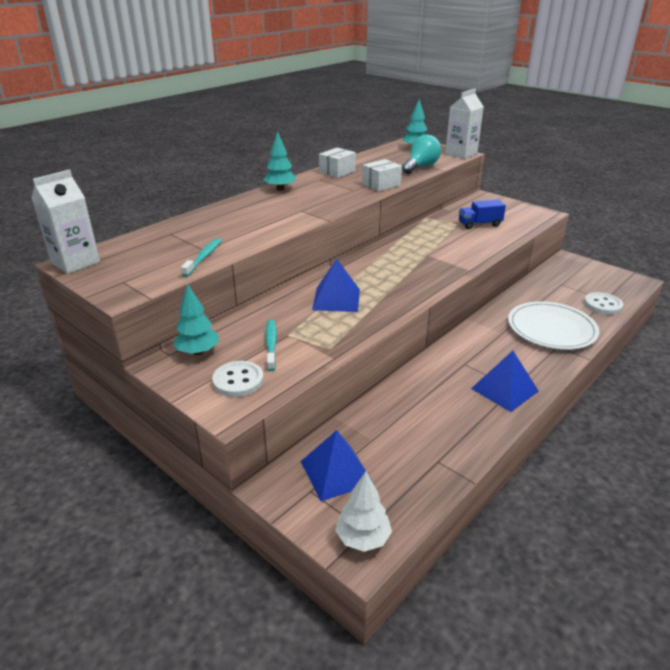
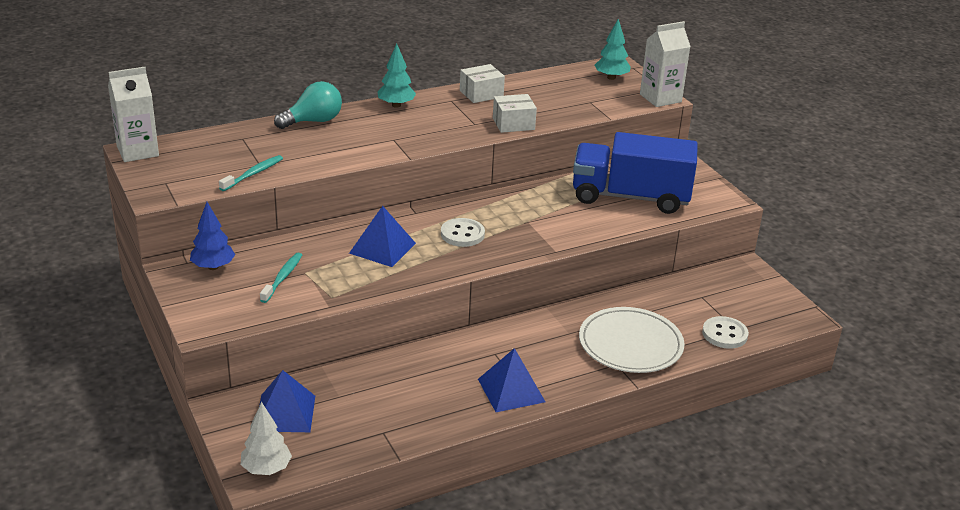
camera: 20 degrees right, 0 degrees up
turquoise tree [173,284,219,355] -> blue tree [190,202,235,270]
white button [212,361,264,397] -> white button moved to [441,218,485,247]
turquoise light bulb [402,134,441,174] -> turquoise light bulb moved to [274,81,342,129]
blue truck [459,200,506,229] -> blue truck [573,132,698,214], size x2.17

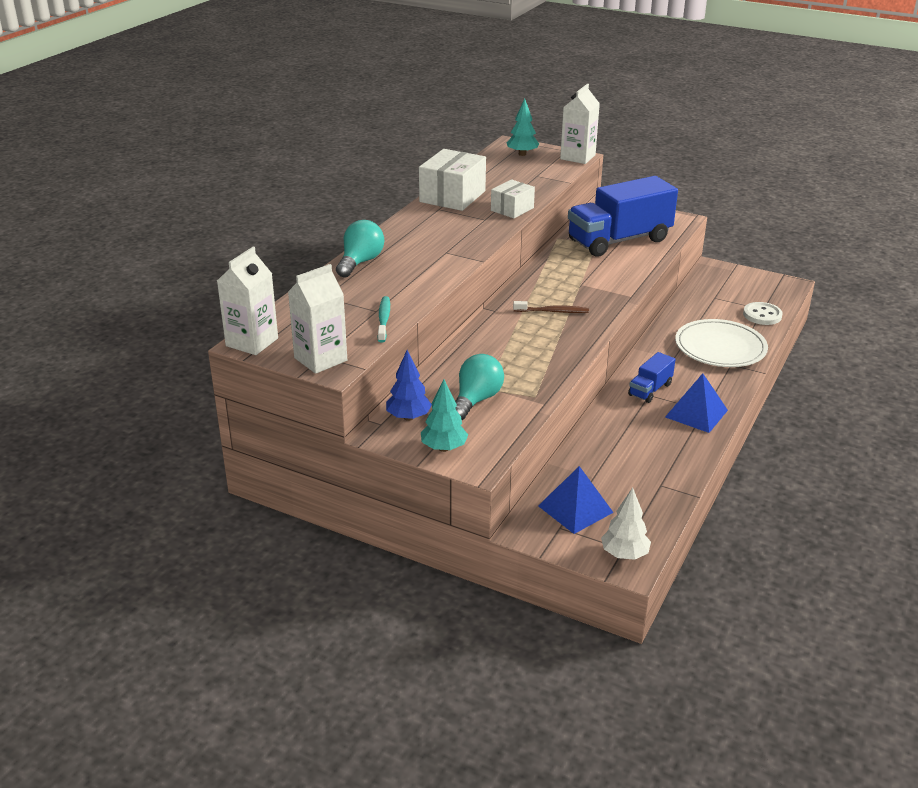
camera: 35 degrees left, 0 degrees up
turquoise toothbrush [260,253,302,303] -> turquoise light bulb [455,354,504,420]
blue pyramid [349,206,416,267] -> none
turquoise tree [377,44,416,108] -> turquoise tree moved to [421,379,468,452]
white button [441,218,485,247] -> brown toothbrush [513,301,589,313]
white box [460,64,505,103] -> white box [419,149,486,211], size x1.66
none -> white carton [288,264,347,374]
none -> blue truck [628,352,676,403]

